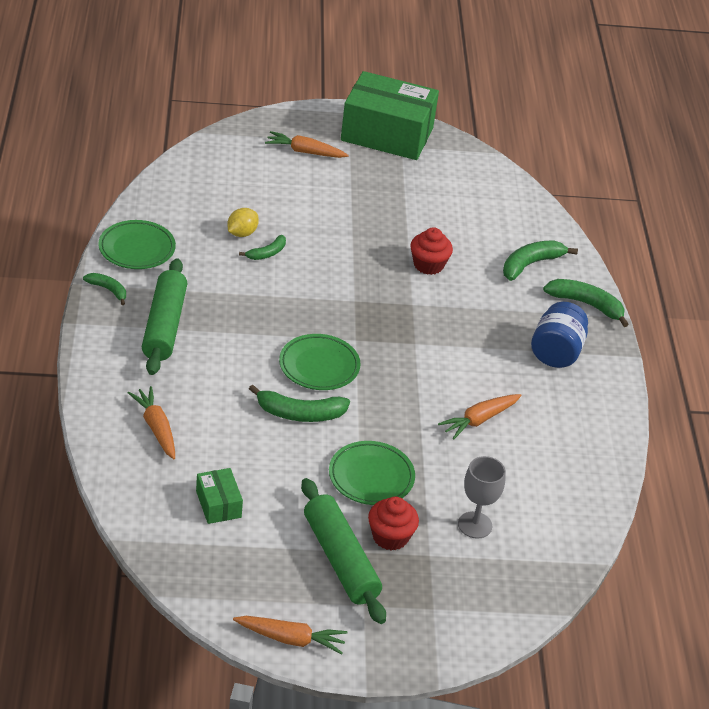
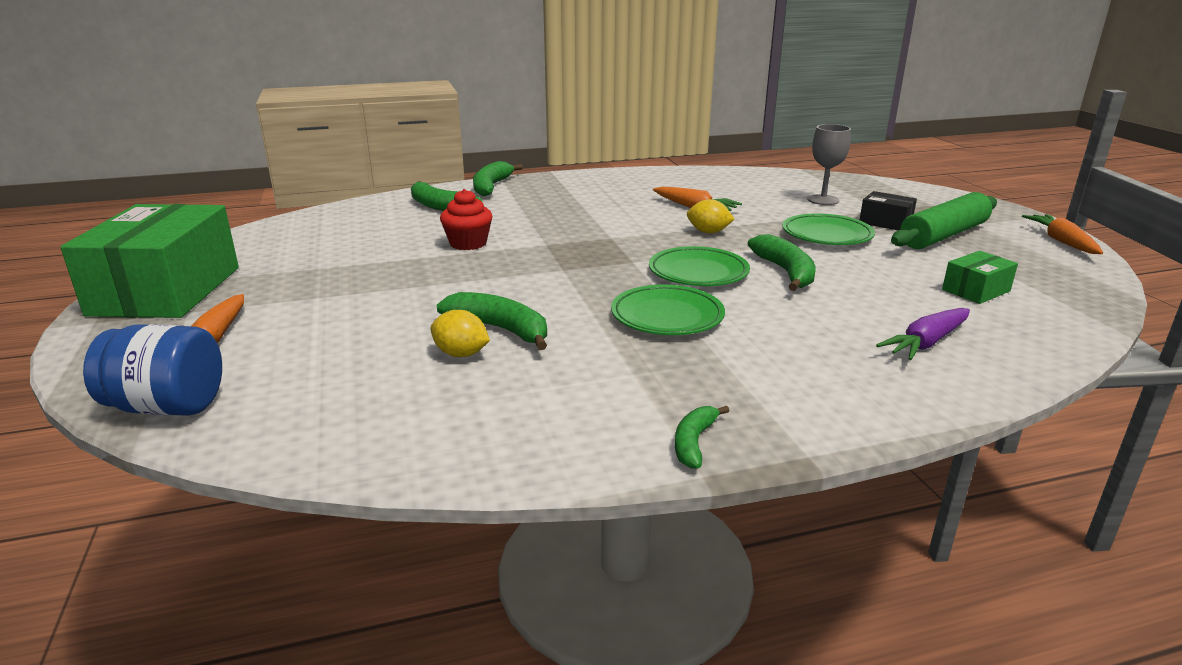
camera: 100 degrees left, 15 degrees down
green plate [98,220,176,269] -> green plate moved to [611,285,725,335]
orange carrot [128,386,175,459] -> purple carrot [876,308,970,360]
green rolling pin [142,258,187,375] -> none
green banana [239,235,286,260] -> green banana [437,292,547,350], size x1.67
red cupcake [368,497,419,550] -> black box [860,191,917,230]
blue jar [531,302,588,368] -> blue jar moved to [83,324,222,416]
none -> yellow lemon [687,199,735,233]

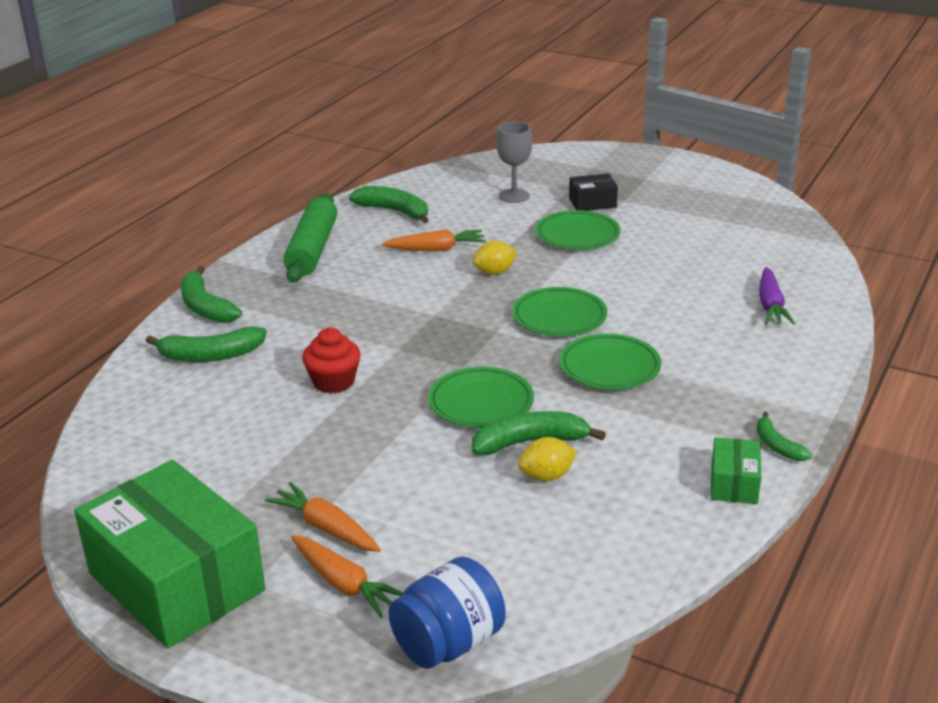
camera: 45 degrees left, 5 degrees up
green banana [748,234,815,291] -> green banana moved to [349,186,429,223]
green rolling pin [891,192,997,249] -> green rolling pin moved to [283,193,337,283]
green box [942,251,1018,304] -> green box moved to [711,437,761,504]
orange carrot [1022,214,1103,254] -> orange carrot moved to [265,482,381,552]
none -> green plate [428,367,534,428]

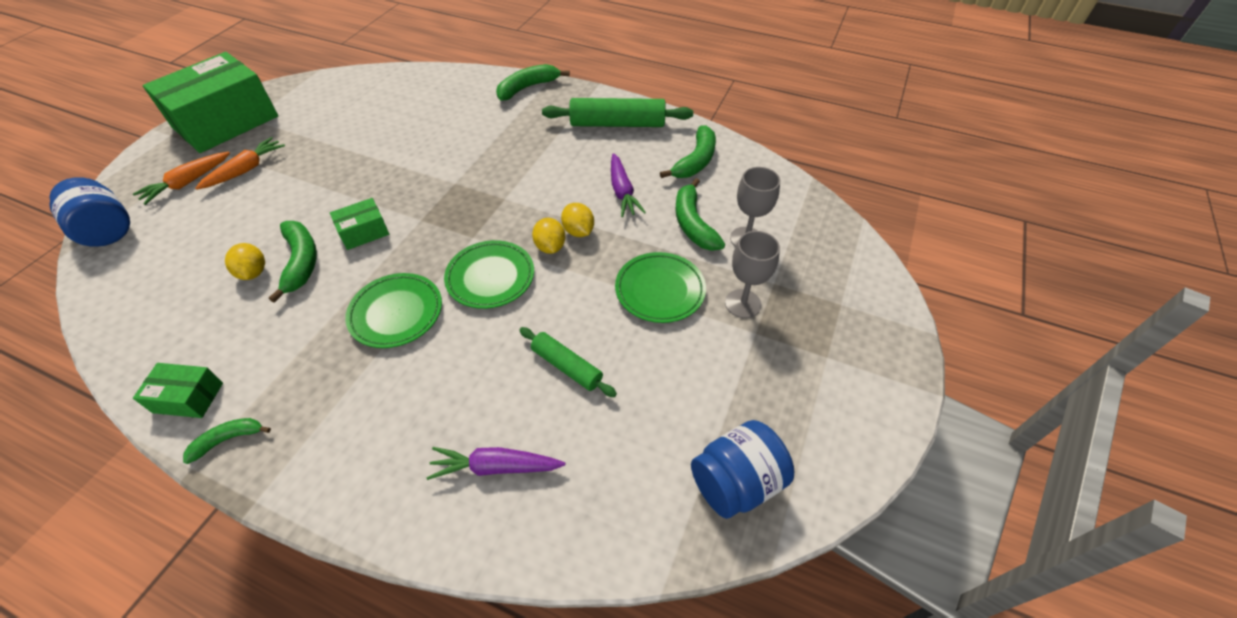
camera: 85 degrees right, 20 degrees up
green banana [146,326,267,362] -> green banana moved to [676,178,725,251]
red cupcake [302,328,361,393] -> none
orange carrot [382,229,486,251] -> purple carrot [611,153,646,217]
green plate [428,367,534,428] -> green box [330,198,389,250]
black box [569,173,618,211] -> grey goblet [725,231,780,318]
none -> green rolling pin [520,327,617,397]
none -> yellow lemon [532,218,565,254]
none -> blue jar [691,420,794,519]

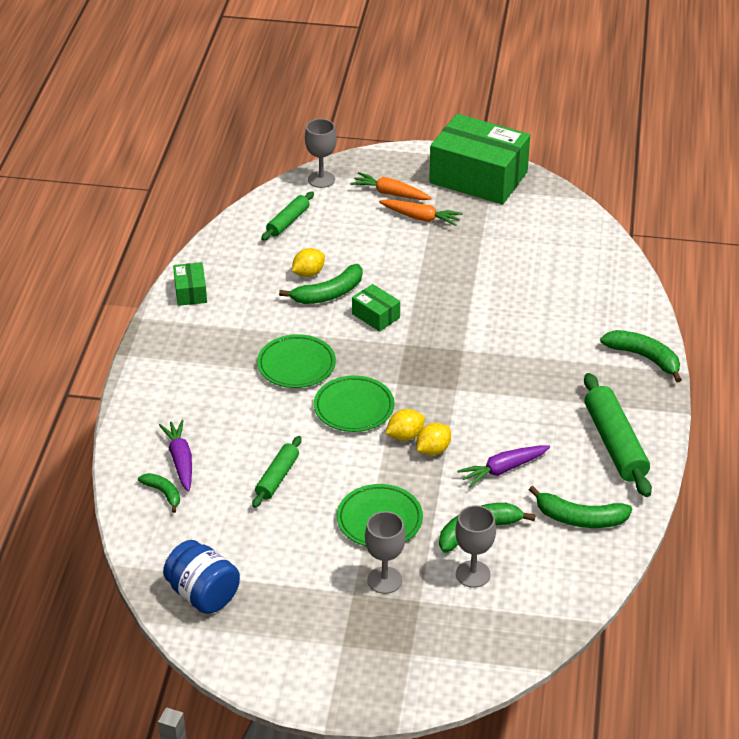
camera: 75 degrees right, 10 degrees down
blue jar [49,177,130,247] -> grey goblet [305,119,336,188]
green banana [183,418,271,464] -> green banana moved to [138,473,180,513]
none -> green rolling pin [261,192,314,241]

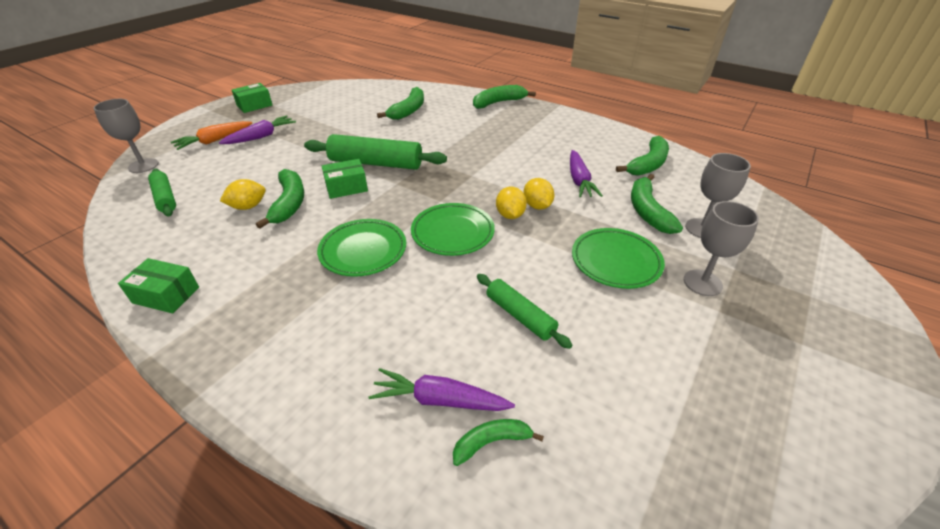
camera: 65 degrees left, 0 degrees up
blue jar [163,540,240,614] -> none
yellow lemon [292,248,325,277] -> yellow lemon turned 75 degrees clockwise [220,179,265,210]
orange carrot [379,199,463,226] -> purple carrot [219,116,296,144]
green box [429,114,530,205] -> green box [232,83,273,113], size x0.44
green rolling pin [584,373,652,497] -> green rolling pin moved to [304,134,447,170]
none -> green banana [377,87,424,120]

